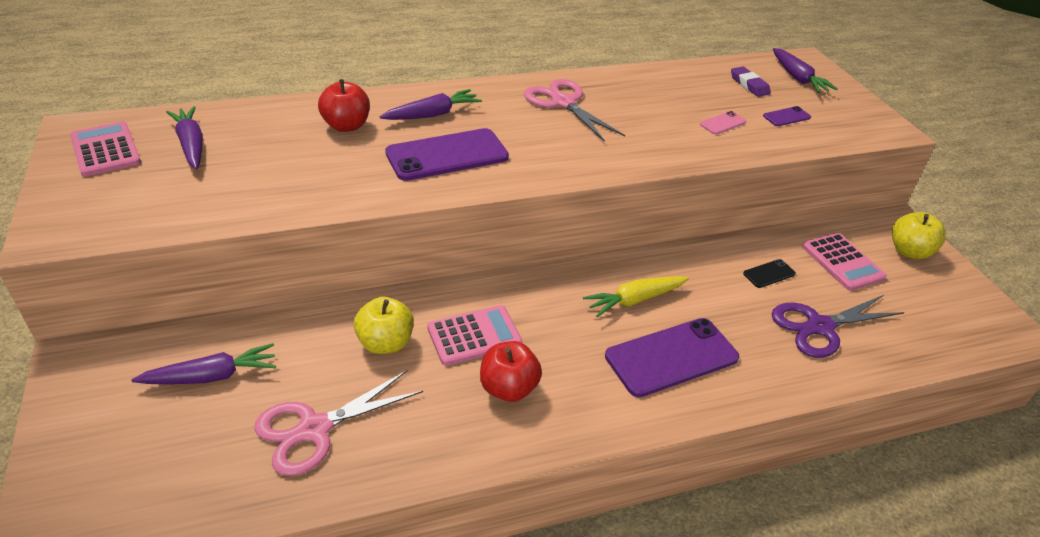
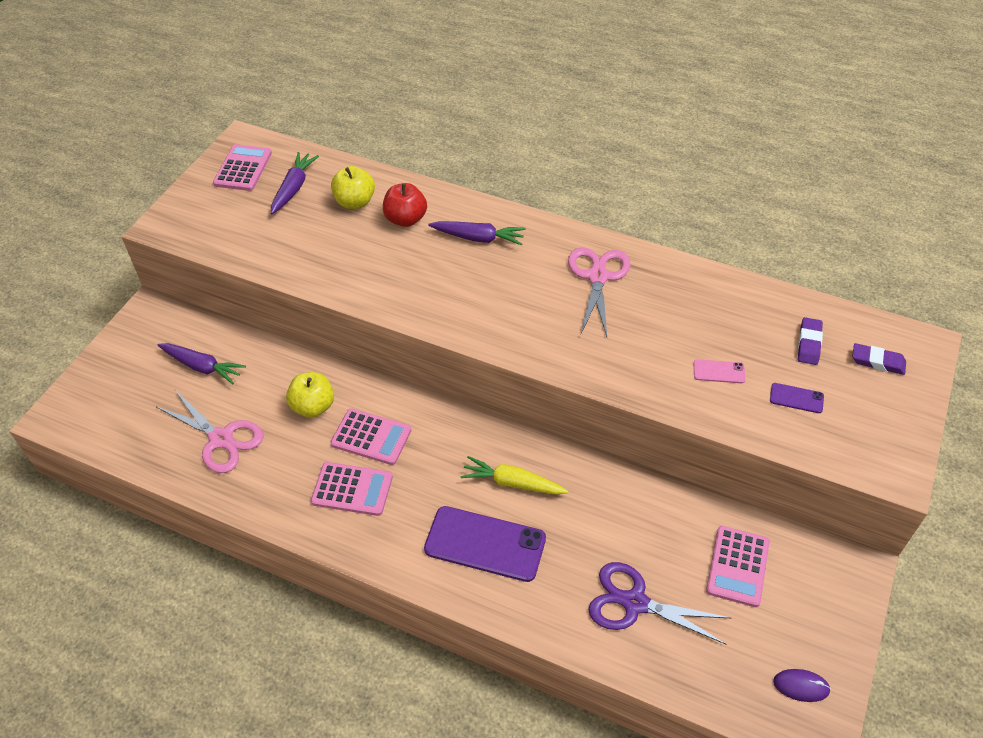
camera: 45 degrees right, 10 degrees up
pink scissors [254,370,423,476] -> pink scissors turned 150 degrees counterclockwise [155,389,264,473]
purple phone [385,128,509,181] -> none
red apple [480,341,542,402] -> pink calculator [311,462,393,516]
black phone [743,259,796,288] -> none
purple carrot [773,48,838,93] -> purple eraser [852,343,906,375]
yellow apple [892,212,946,259] -> yellow apple moved to [331,166,375,209]
none -> purple mouse [773,669,831,702]

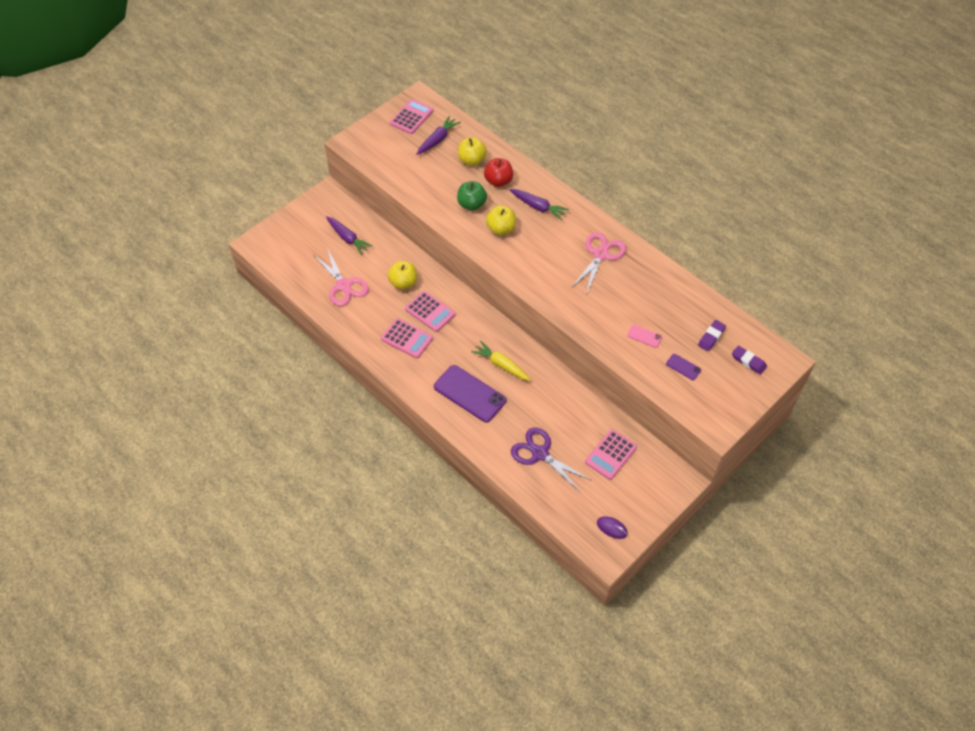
camera: 20 degrees right, 5 degrees up
none -> green apple [457,181,487,211]
none -> yellow apple [486,205,516,235]

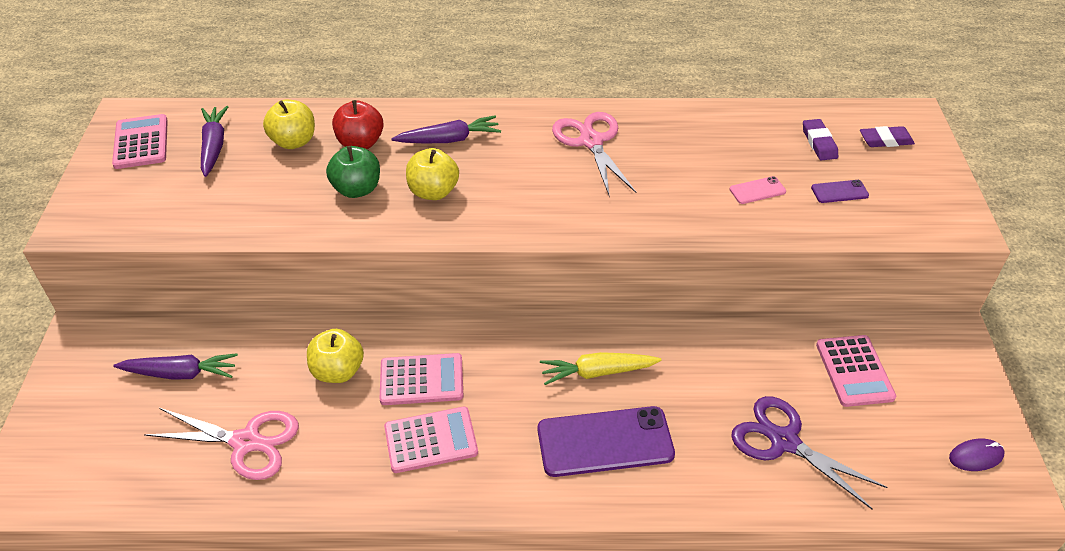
camera: 45 degrees left, 10 degrees down
purple scissors [511,427,592,493] -> purple scissors turned 45 degrees clockwise [731,396,888,510]

